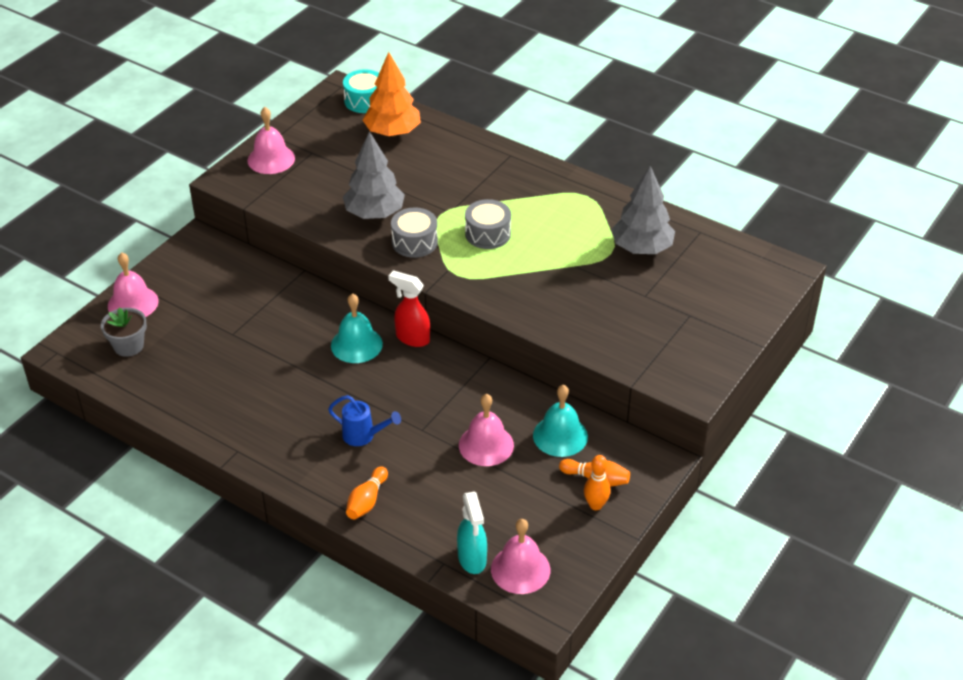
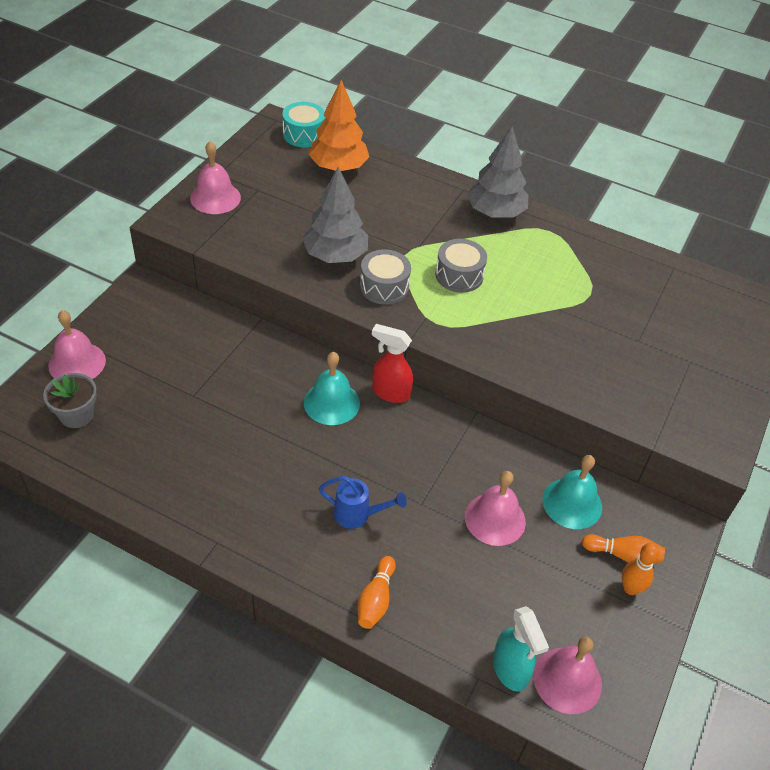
camera: 10 degrees left, 5 degrees up
grey tree [611,166,675,254] -> grey tree moved to [467,126,528,218]

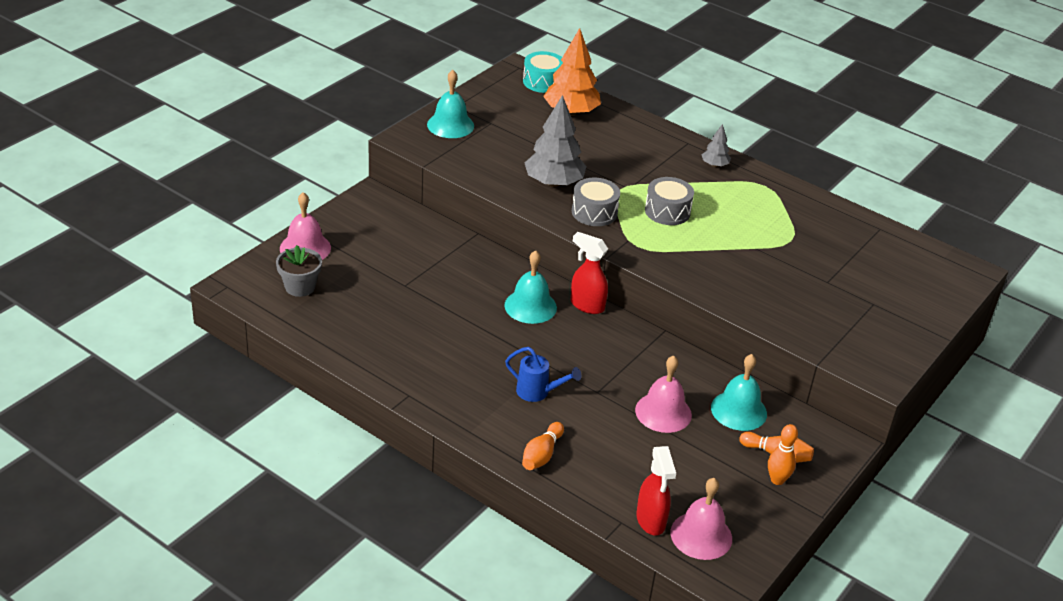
camera: 10 degrees right, 10 degrees down
pink bell [190,141,241,214] -> turquoise bell [427,70,474,138]
grey tree [467,126,528,218] -> grey tree [702,124,731,167], size x0.49
turquoise spray bottle [493,606,549,692] -> red spray bottle [636,446,676,535]

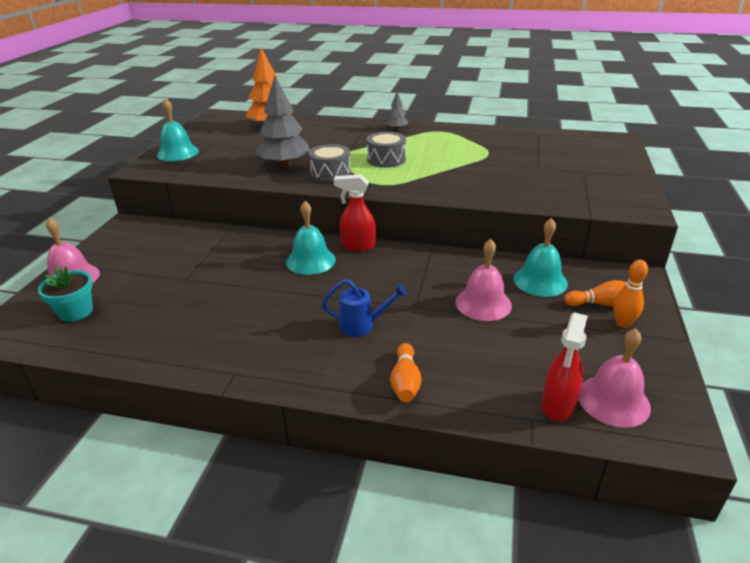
camera: 20 degrees left, 5 degrees down
grey flower pot [276,245,322,297] -> turquoise flower pot [38,267,93,322]
turquoise drum [523,51,563,93] -> none
red spray bottle [636,446,676,535] -> red spray bottle turned 60 degrees clockwise [542,313,588,421]

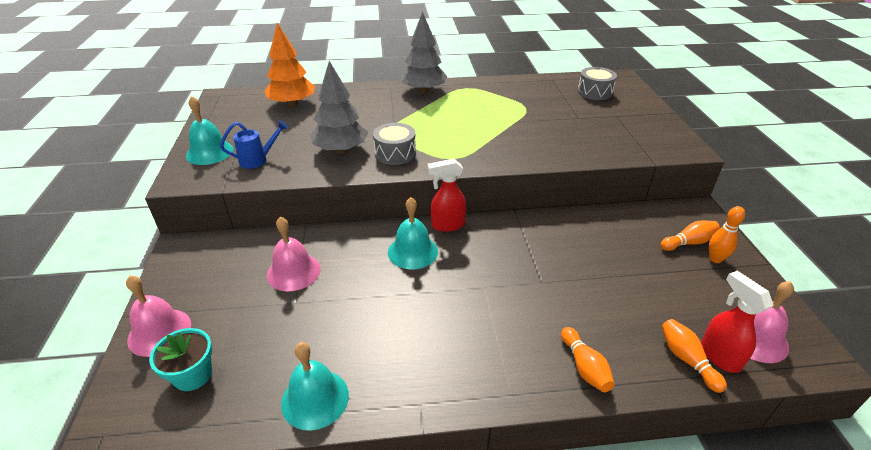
camera: 20 degrees left, 5 degrees up
blue watering can [322,279,407,337] -> blue watering can moved to [220,120,288,169]
grey drum [367,132,406,168] -> grey drum moved to [578,67,617,100]
grey tree [386,91,408,130] -> grey tree [400,11,447,93], size x2.03
pink bell [455,239,512,321] -> pink bell moved to [267,217,321,291]
turquoise bell [513,218,568,297] -> turquoise bell moved to [281,342,349,431]
red spray bottle [542,313,588,421] -> red spray bottle turned 150 degrees clockwise [701,271,774,373]
none -> orange bowling pin [661,319,727,393]

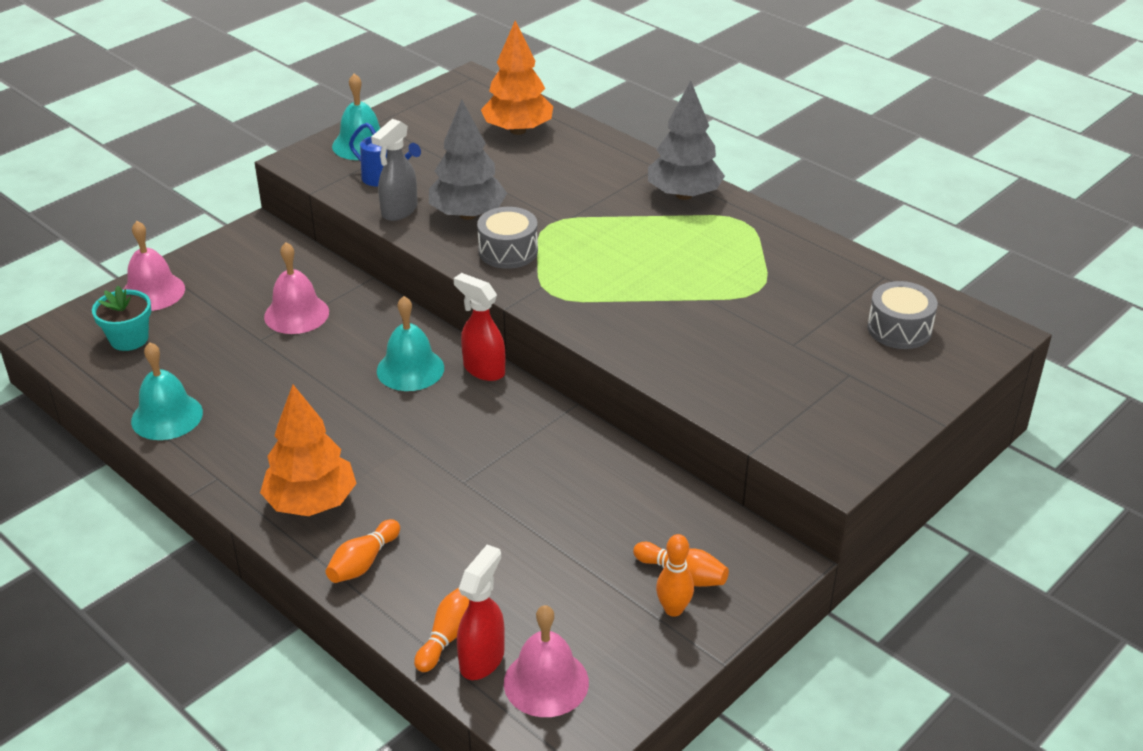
camera: 50 degrees right, 0 degrees up
none -> orange tree [260,385,357,516]
none -> grey spray bottle [371,119,418,221]

